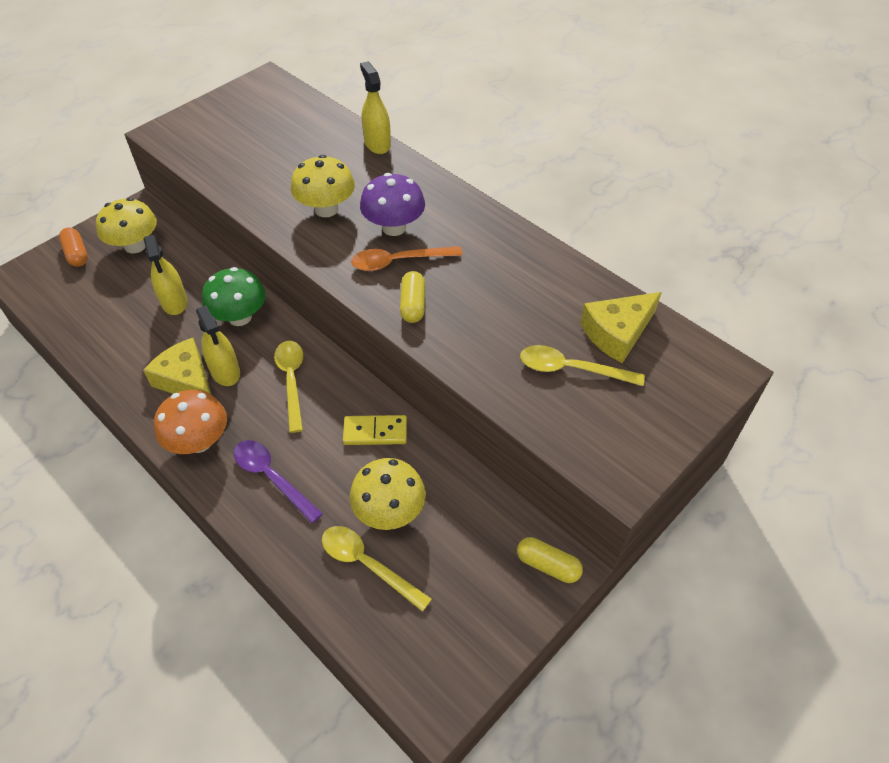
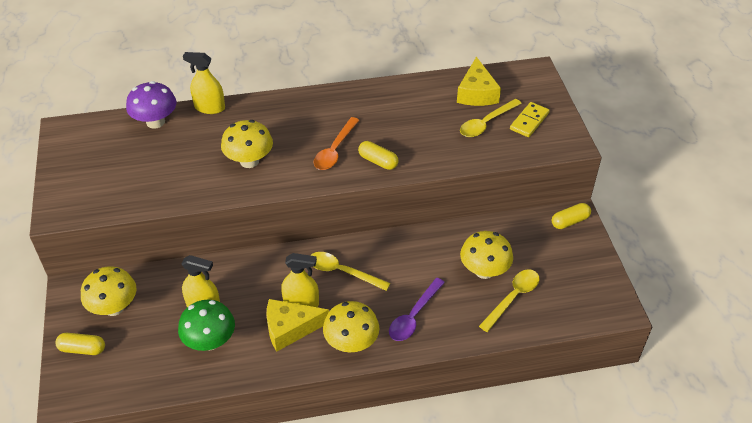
camera: 55 degrees left, 5 degrees down
orange capsule [59,227,88,267] -> yellow capsule [55,333,105,355]
orange mushroom [154,390,227,454] -> yellow mushroom [323,301,379,352]
green mushroom [202,267,266,326] -> green mushroom moved to [178,300,235,351]
purple spoon [234,440,323,523] -> purple spoon turned 45 degrees counterclockwise [389,278,445,341]
yellow spoon [322,526,432,612] -> yellow spoon turned 150 degrees clockwise [479,269,539,332]
yellow domino [343,415,407,445] -> yellow domino moved to [510,102,550,137]
purple mushroom [360,173,425,236] -> purple mushroom moved to [126,81,176,129]

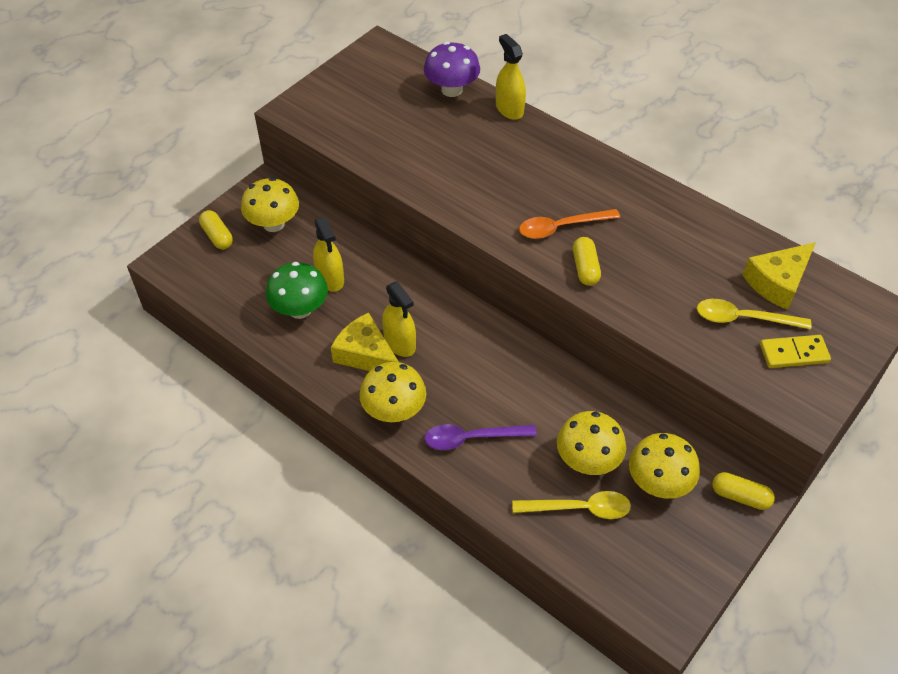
camera: 50 degrees right, 5 degrees up
yellow mushroom [221,120,273,168] -> yellow mushroom moved to [629,433,700,499]
yellow spoon [310,252,391,291] -> none

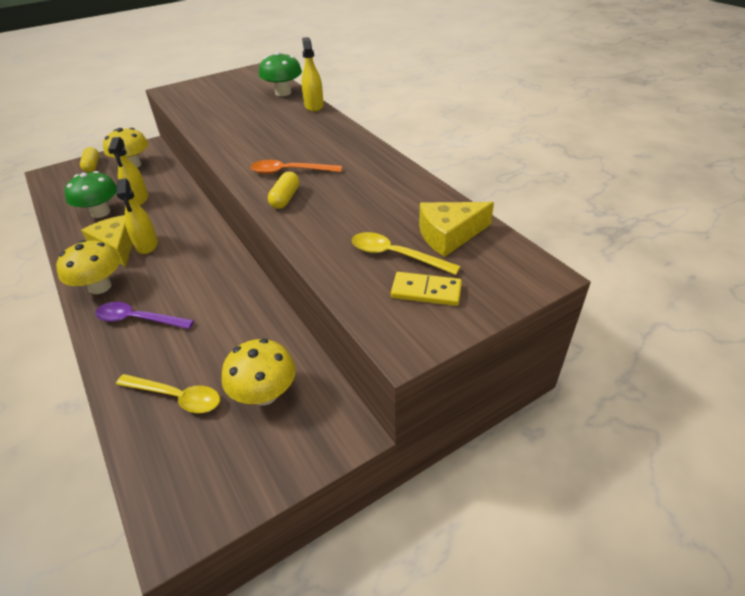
camera: 20 degrees right, 10 degrees down
purple mushroom [424,42,480,97] -> green mushroom [259,51,302,96]
yellow mushroom [557,411,626,475] -> none
yellow capsule [712,472,775,510] -> none

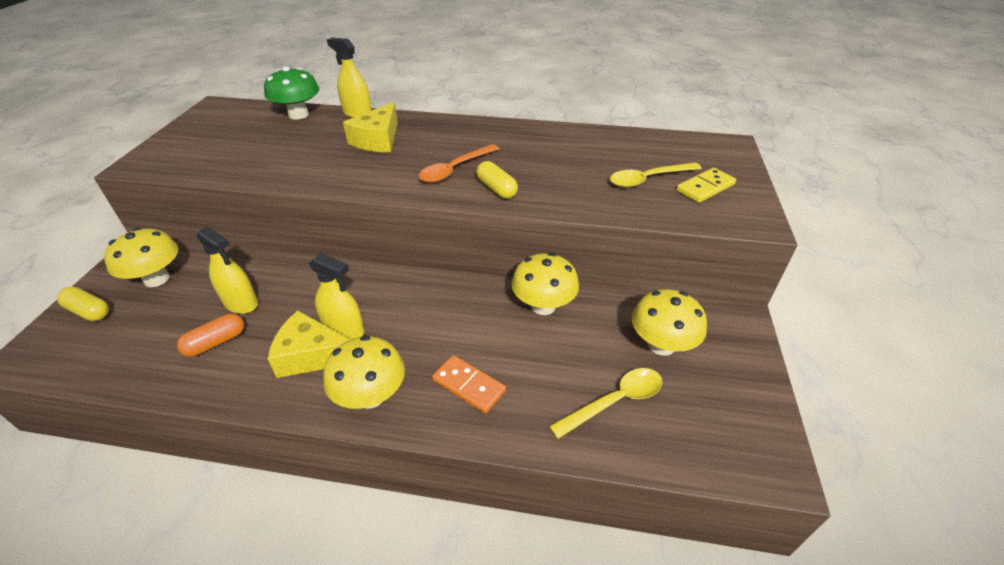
camera: 50 degrees left, 0 degrees up
green mushroom [64,171,117,218] -> orange capsule [177,314,244,357]
purple spoon [95,302,194,329] -> orange domino [432,355,506,413]
yellow cheese [419,202,494,257] -> yellow cheese moved to [343,102,398,152]
none -> yellow mushroom [511,253,579,315]

